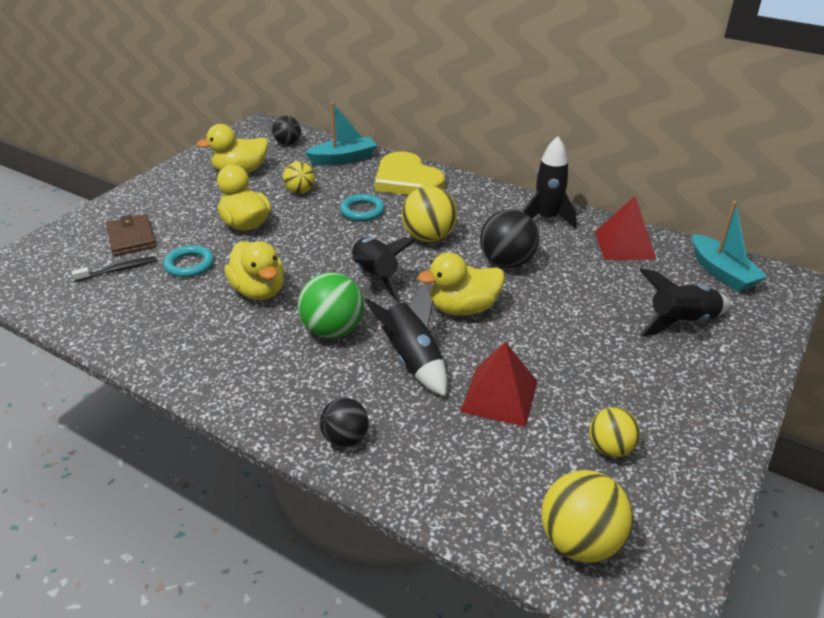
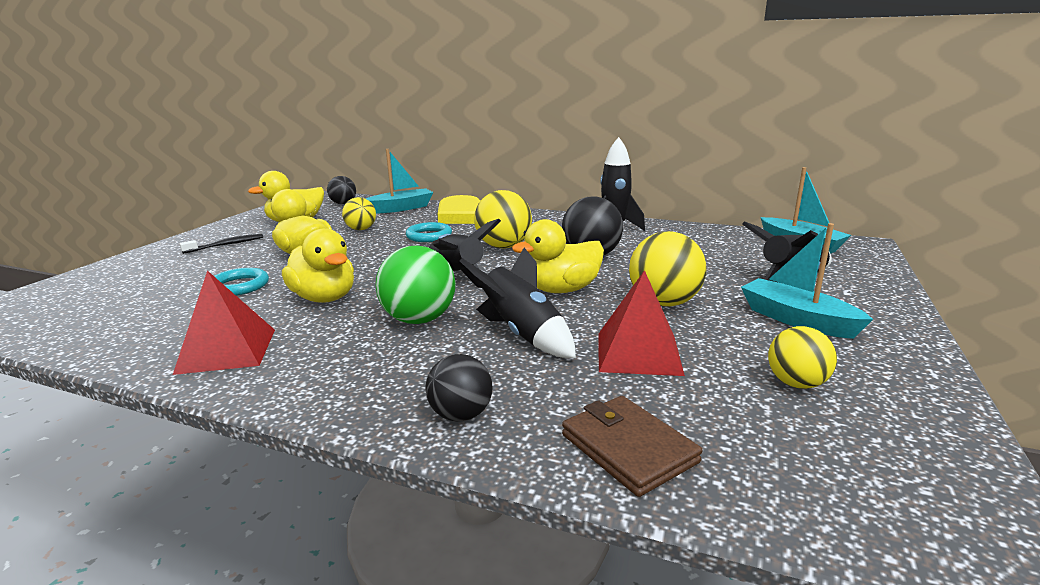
camera: 10 degrees left, 15 degrees down
black toothbrush [72,256,157,282] -> black toothbrush moved to [180,234,263,254]
brown wallet [106,214,156,256] -> brown wallet moved to [562,396,703,497]
yellow ball [541,470,633,563] -> yellow ball moved to [629,231,707,307]
red pyramid [595,196,657,260] -> red pyramid moved to [173,271,275,375]
none -> turquoise boat [741,223,873,339]

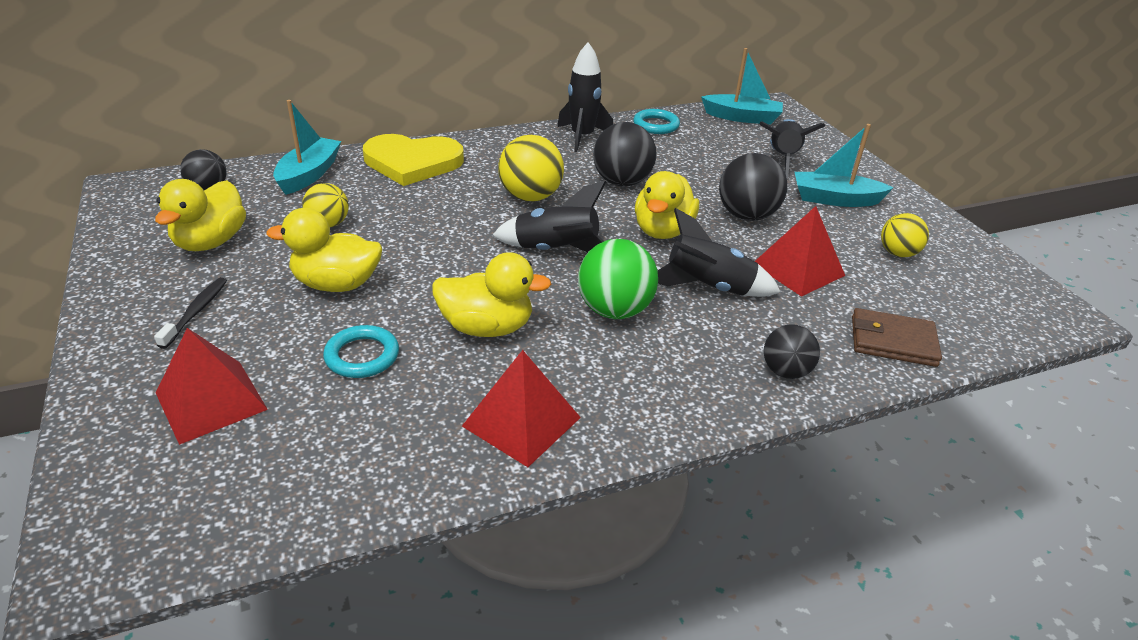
camera: 45 degrees left, 15 degrees up
turquoise ring [406,222,452,242] -> turquoise ring moved to [633,109,680,134]
yellow ball [629,231,707,307] -> black ball [719,153,787,221]
none -> red pyramid [156,328,268,445]

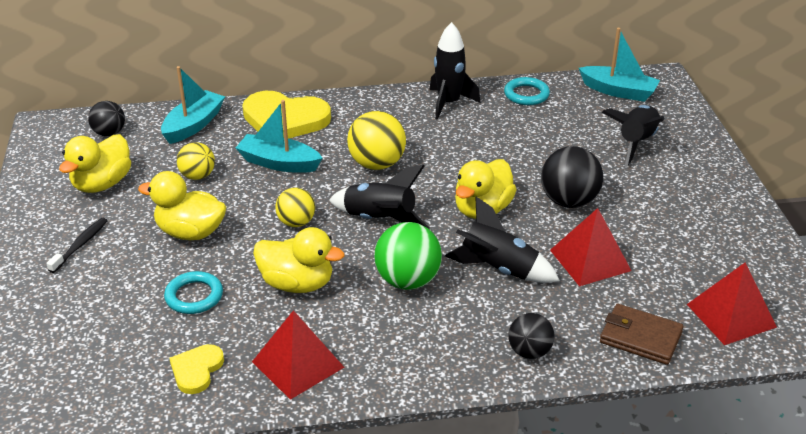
camera: 15 degrees right, 0 degrees up
red pyramid [156,328,268,445] -> red pyramid moved to [687,262,777,345]
black ball [593,122,656,187] -> none
turquoise boat [795,124,893,207] -> turquoise boat moved to [236,100,322,173]
yellow ball [881,213,929,257] -> yellow ball moved to [275,188,315,227]
none -> yellow heart [169,344,224,394]

